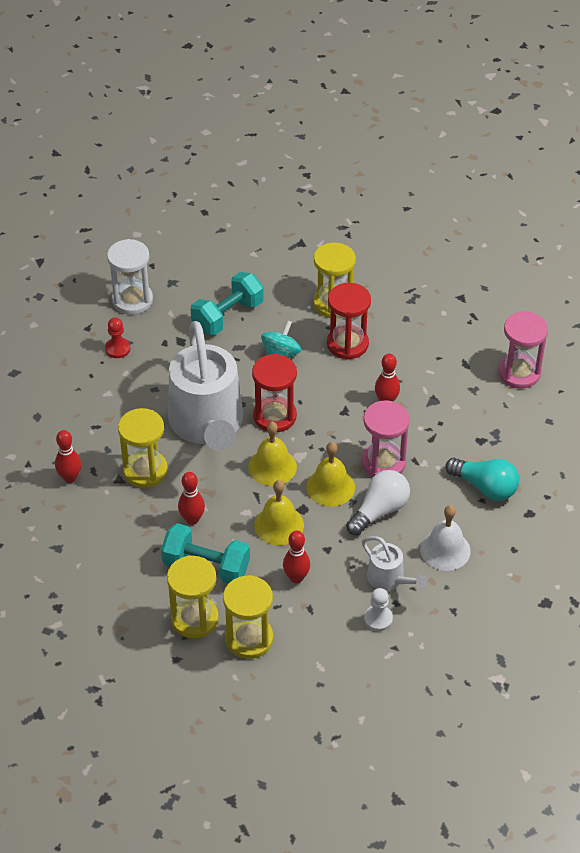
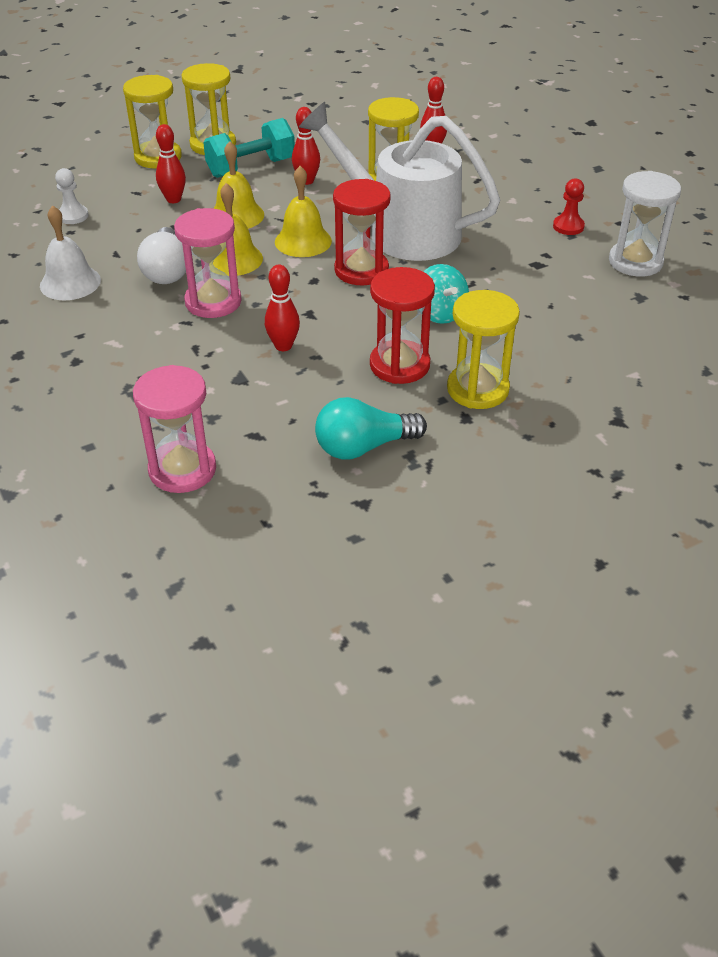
camera: 130 degrees right, 5 degrees down
turquoise dumbbell [191,272,264,335] -> none
white watering can [362,536,428,591] -> none
turquoise light bulb [445,458,519,501] -> turquoise light bulb moved to [315,397,427,460]

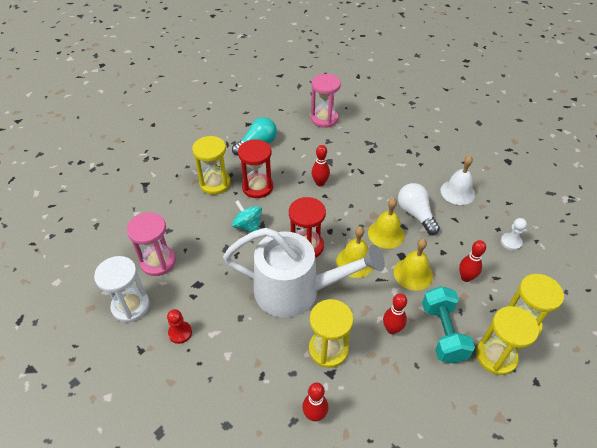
camera: 160 degrees right, 5 degrees up
pink hourglass [174,208,242,318] -> pink hourglass moved to [127,212,176,276]
turquoise dumbbell [203,118,295,178] -> turquoise dumbbell turned 45 degrees counterclockwise [422,286,475,364]

